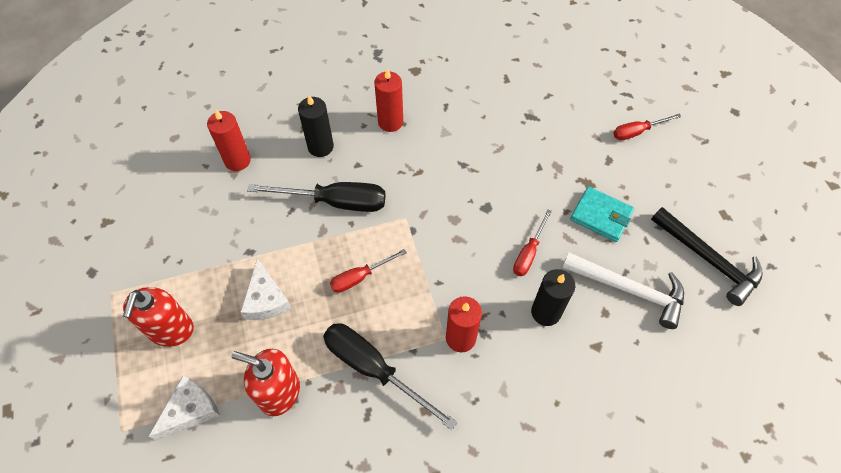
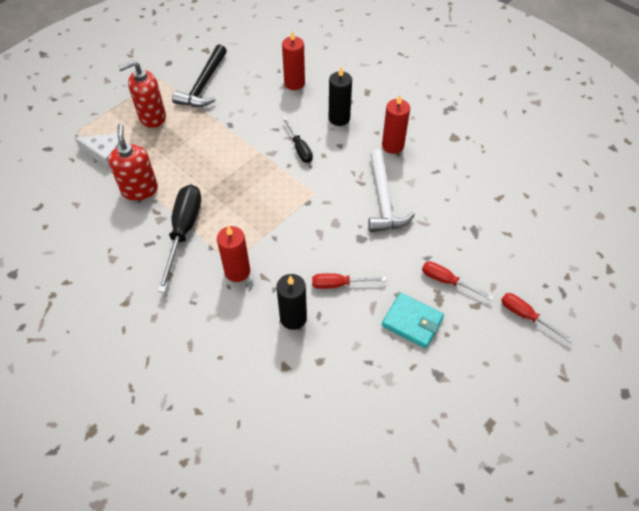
camera: 60 degrees right, 5 degrees down
white cheese [241,259,292,320] -> none
black screwdriver [247,182,386,212] -> black screwdriver [282,117,313,163], size x0.57
red screwdriver [330,249,407,293] -> red screwdriver moved to [422,261,493,300]
white hammer [562,253,684,329] -> white hammer moved to [368,149,415,232]
turquoise wallet [570,187,634,242] -> turquoise wallet turned 60 degrees counterclockwise [382,293,444,348]
black hammer [651,207,763,306] -> black hammer moved to [172,44,227,107]

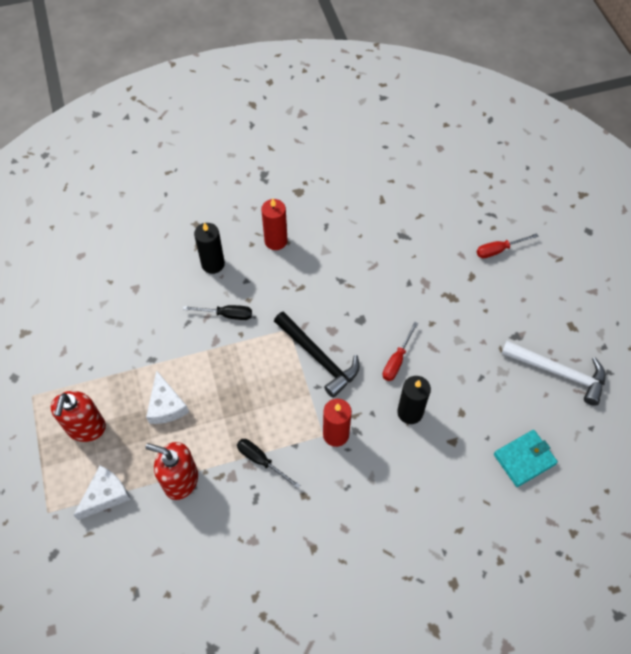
camera: 60 degrees left, 5 degrees up
black screwdriver [157,185,201,293] -> black screwdriver [237,439,300,489], size x0.57
black hammer [172,44,227,107] -> black hammer moved to [274,311,360,398]
red candle [282,30,305,90] -> none
white hammer [368,149,415,232] -> white hammer moved to [501,341,606,406]
turquoise wallet [382,293,444,348] -> turquoise wallet moved to [494,430,558,487]
red screwdriver [422,261,493,300] -> none
none -> white cheese [146,370,189,424]

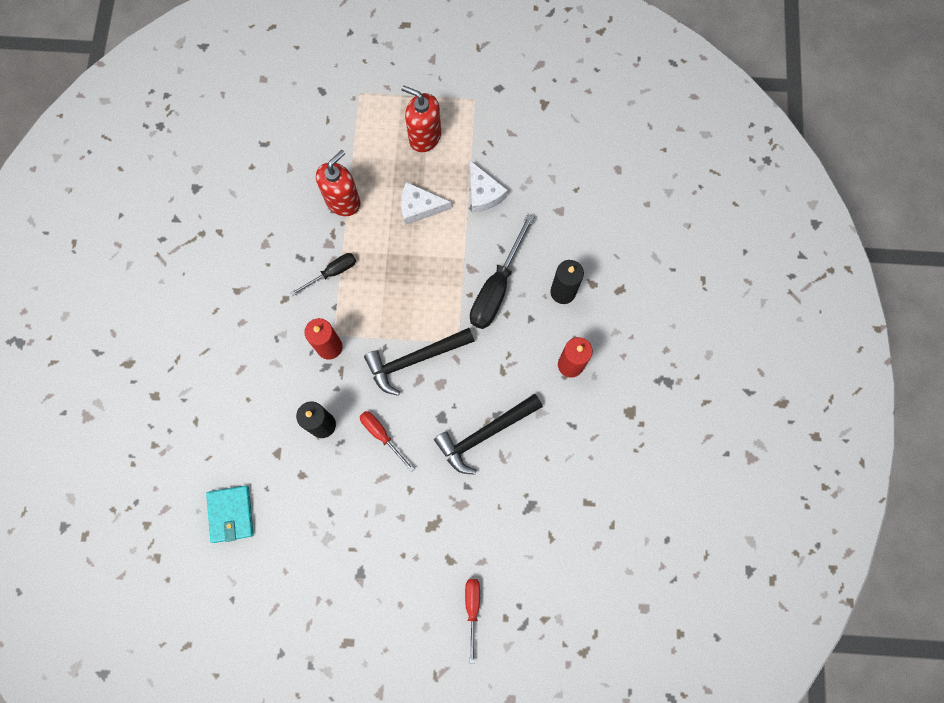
camera: 110 degrees right, 15 degrees up
white cheese [73,466,131,520] -> white cheese moved to [470,161,508,213]
black screwdriver [183,305,252,320] -> black screwdriver [470,214,535,329], size x1.76
white hammer [501,341,606,406] -> none
none -> black hammer [434,394,543,475]

